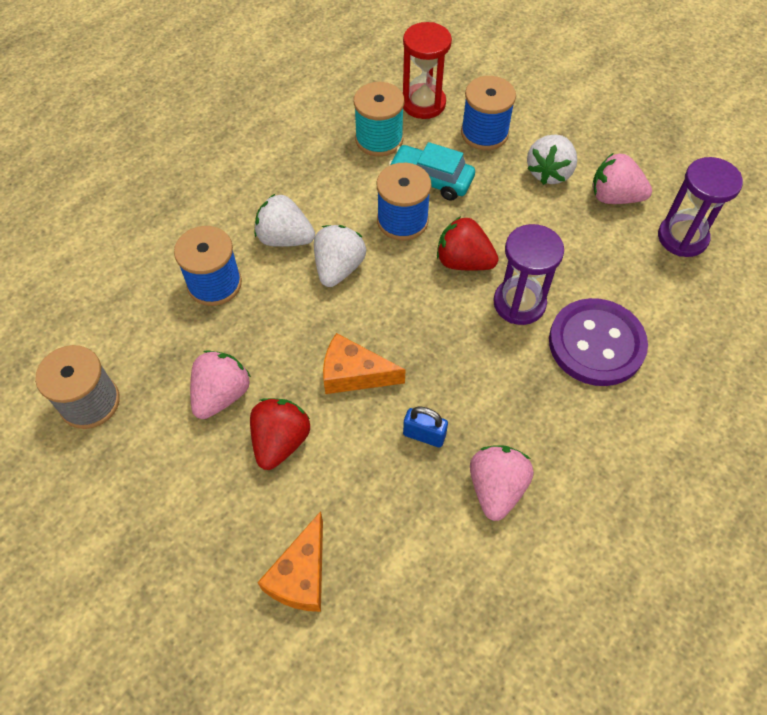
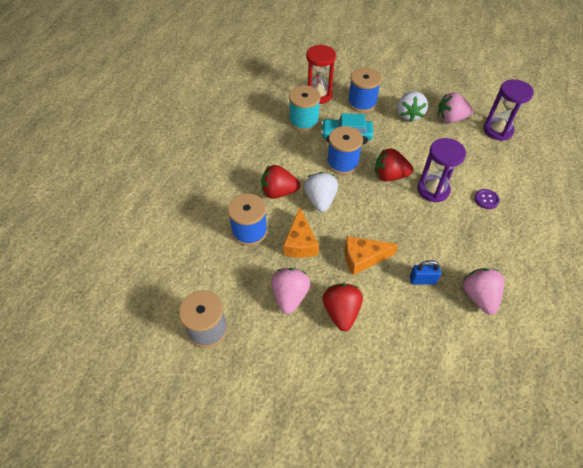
camera: 20 degrees left, 5 degrees down
white strawberry [254,194,315,247] -> red strawberry [261,165,300,199]
orange cheese [257,511,323,612] -> orange cheese moved to [283,208,319,258]
purple button [549,298,648,386] -> purple button [474,189,500,209], size x0.41

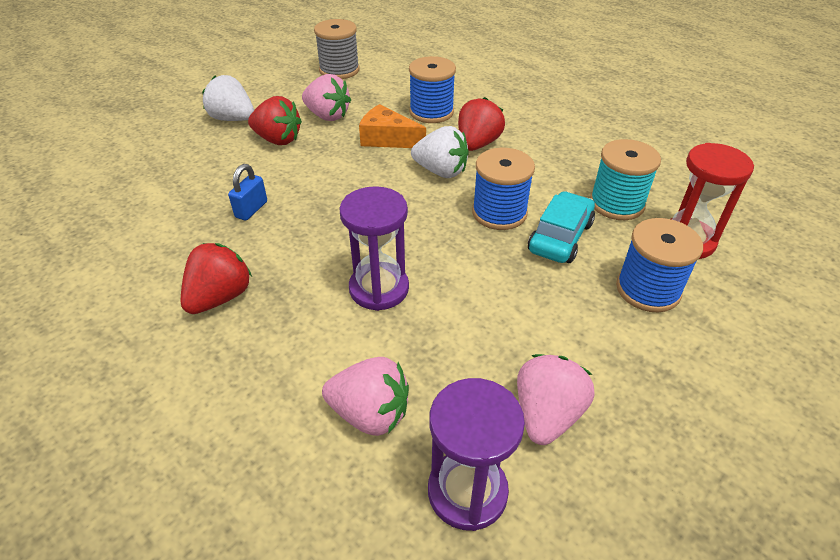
camera: 115 degrees right, 10 degrees down
orange cheese [345,236,398,275] -> none
red strawberry [375,148,413,181] -> red strawberry moved to [181,243,252,314]
white strawberry [397,91,428,122] -> white strawberry moved to [202,75,254,121]
pink strawberry [463,268,504,315] -> pink strawberry moved to [322,357,409,436]
purple button [474,189,500,209] -> none

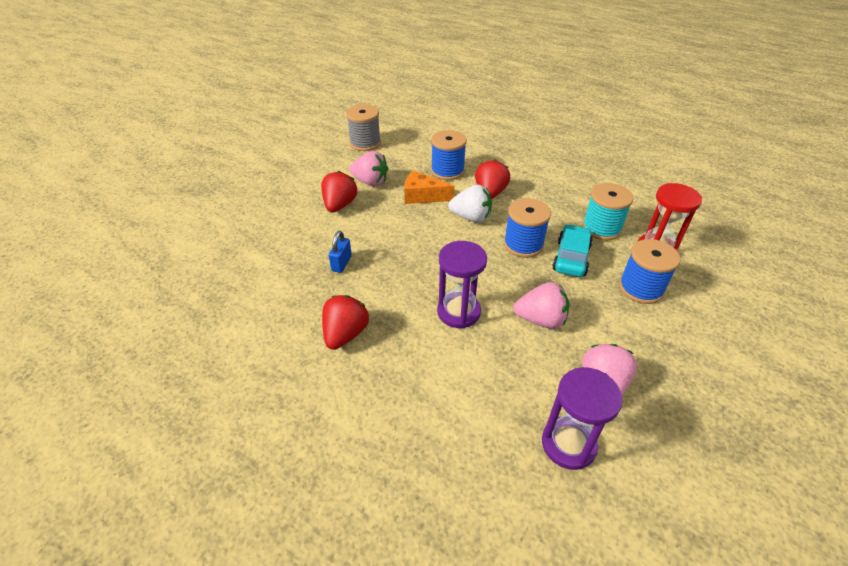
camera: 10 degrees left, 0 degrees up
white strawberry [202,75,254,121] -> none
red strawberry [248,96,302,145] -> red strawberry turned 90 degrees counterclockwise [321,171,357,213]
pink strawberry [322,357,409,436] -> pink strawberry moved to [513,282,569,329]

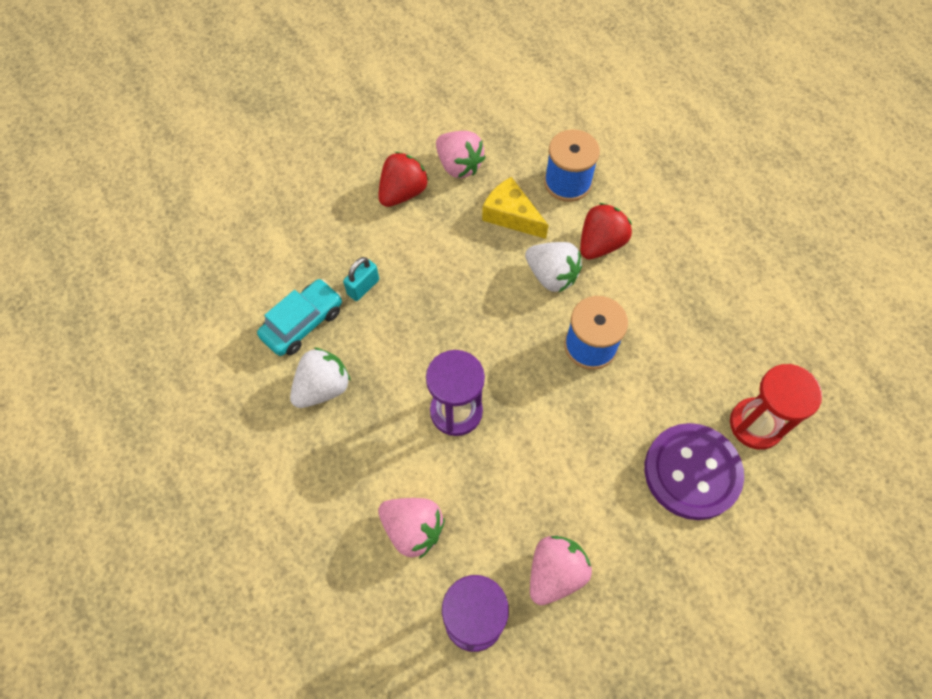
camera: 25 degrees right, 20 degrees up
red strawberry [322,295,369,350] -> white strawberry [290,347,351,408]
blue padlock [329,231,352,273] -> turquoise padlock [343,257,379,301]
grey spool [346,104,381,151] -> none
orange cheese [404,170,455,204] -> yellow cheese [482,177,549,239]
pink strawberry [513,282,569,329] -> pink strawberry moved to [378,498,445,559]
turquoise car [552,224,593,277] -> turquoise car moved to [257,279,342,356]
turquoise spool [582,183,634,240] -> none
blue spool [619,239,681,304] -> purple button [644,423,744,520]

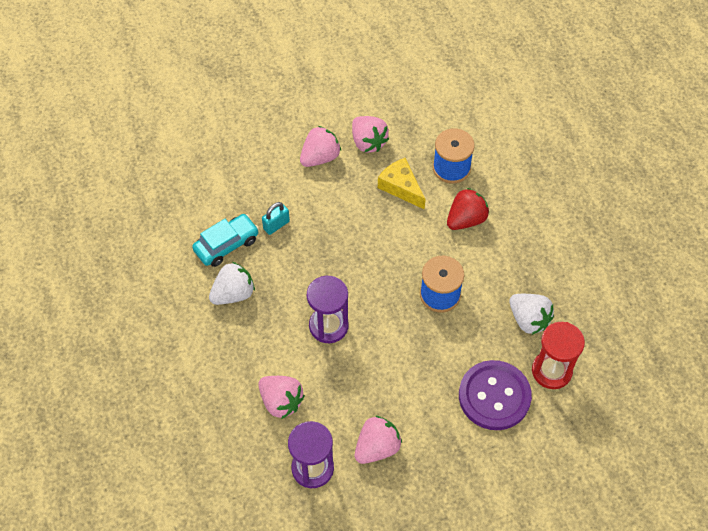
camera: 10 degrees right, 5 degrees down
red strawberry [378,152,429,207] -> pink strawberry [300,126,341,167]
white strawberry [525,242,582,292] -> white strawberry moved to [509,294,554,335]

